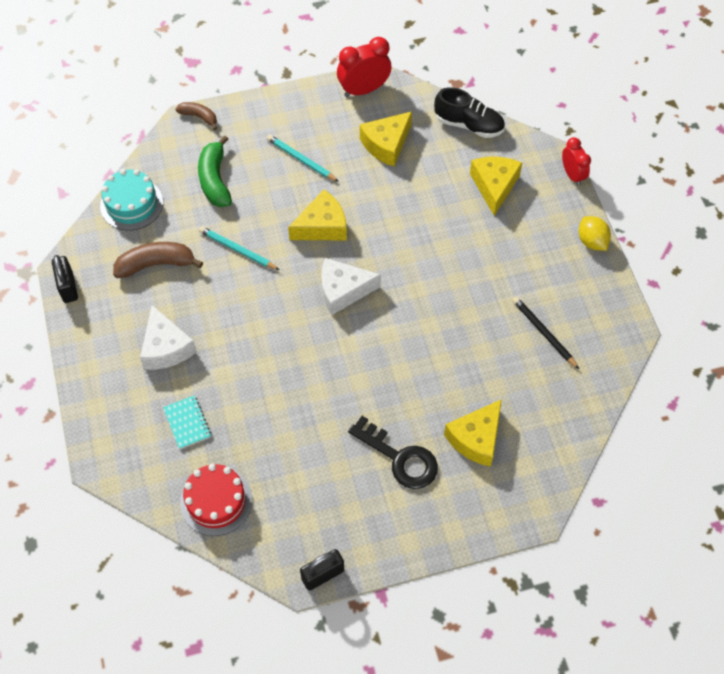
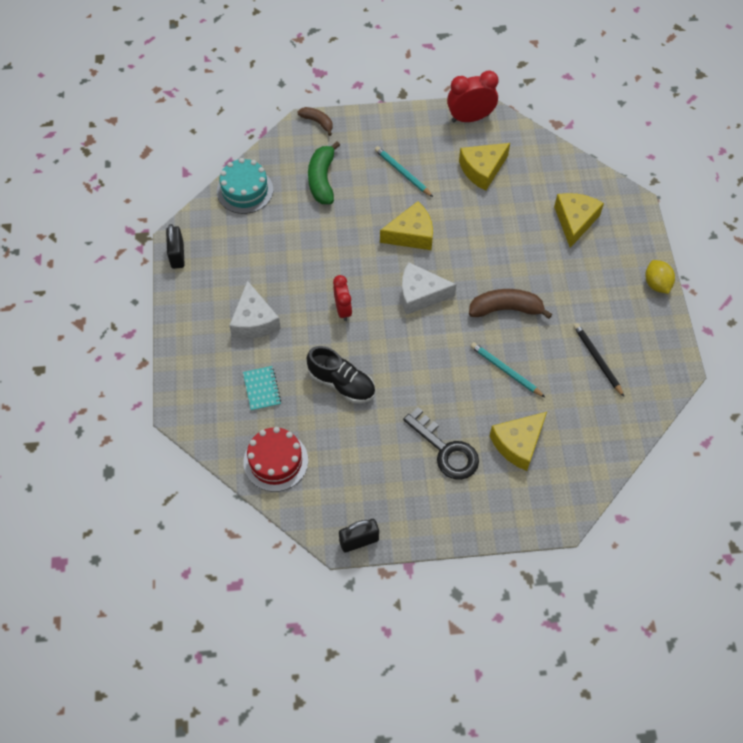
camera: 10 degrees right, 0 degrees up
brown banana [113,242,203,278] -> brown banana moved to [469,289,552,319]
turquoise pencil [199,226,279,270] -> turquoise pencil moved to [470,342,545,397]
black shoe [434,87,505,138] -> black shoe moved to [307,346,375,403]
red clock [562,137,591,186] -> red clock moved to [333,275,352,321]

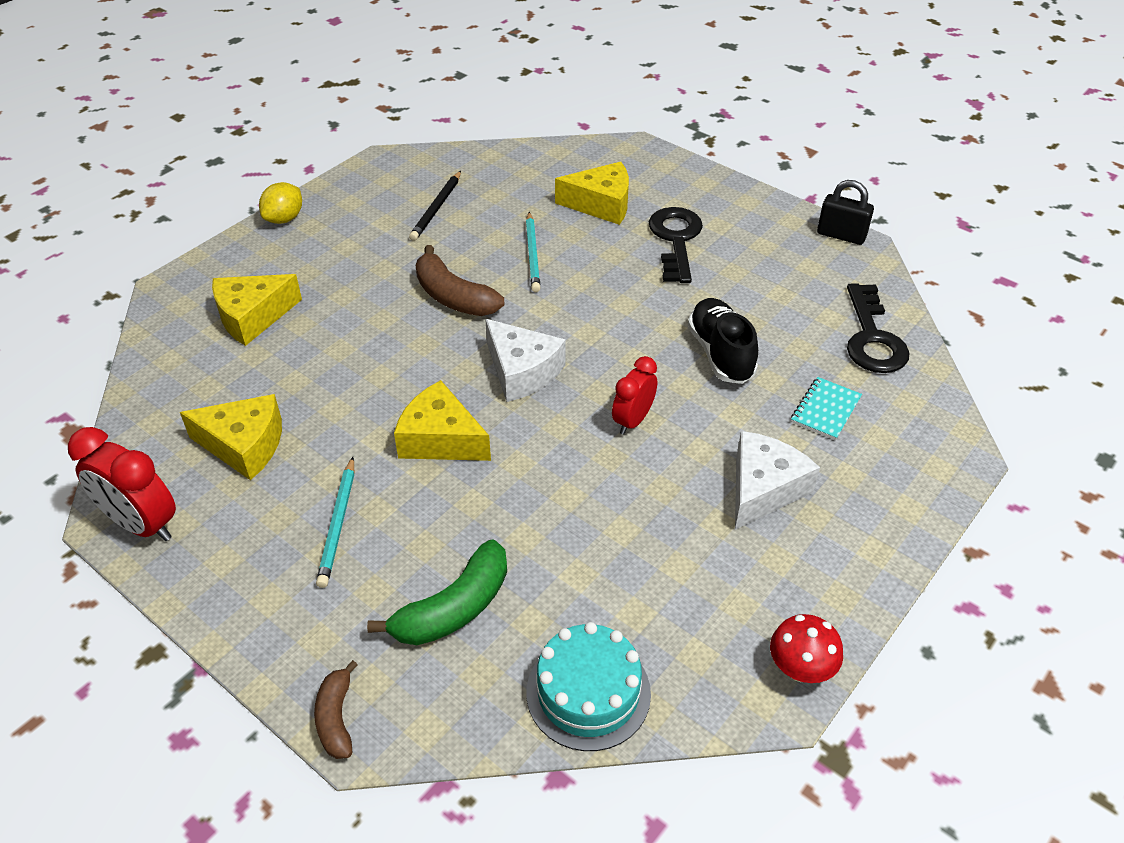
camera: 135 degrees left, 15 degrees down
black padlock [166,224,185,269] -> red mushroom [770,614,843,683]
red cake [243,427,308,492] -> black key [847,283,910,373]

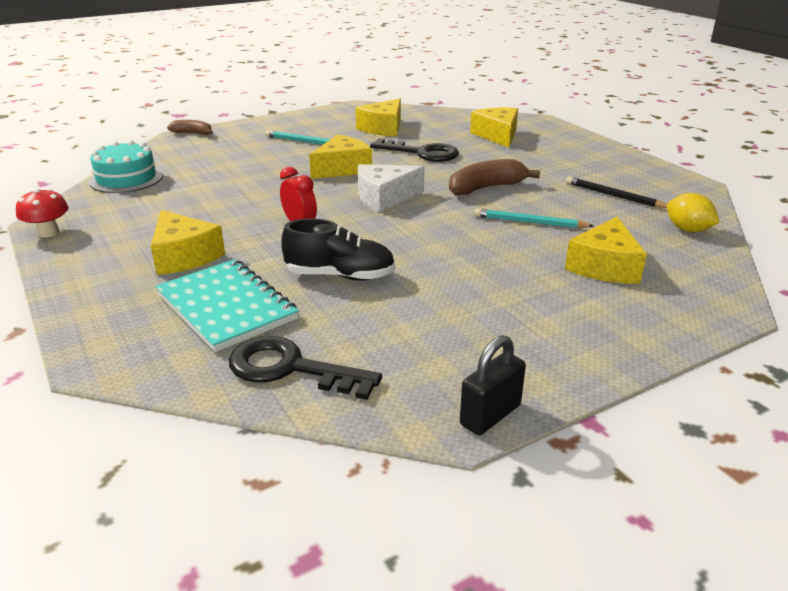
camera: 110 degrees right, 15 degrees down
red clock [68,427,176,541] -> none
yellow lemon [259,182,302,224] -> yellow lemon moved to [667,193,720,232]
green banana [367,540,507,645] -> none
black key [649,207,703,283] -> black key moved to [370,138,459,162]
white cheese [735,431,820,530] -> yellow cheese [151,210,225,275]
turquoise notebook [791,377,862,440] -> turquoise notebook [155,259,299,352], size x1.90

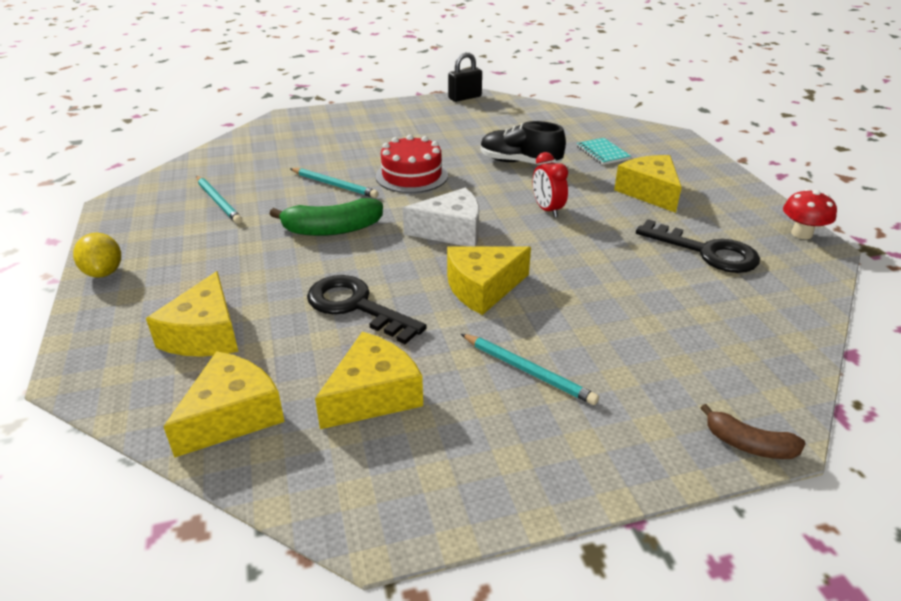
camera: 165 degrees left, 5 degrees up
turquoise cake [89,140,163,193] -> none
turquoise notebook [155,259,299,352] -> turquoise notebook [577,138,631,165], size x0.53
black key [229,336,382,400] -> black key moved to [636,219,760,273]
brown banana [449,159,540,195] -> green banana [270,198,383,236]
yellow cheese [565,217,647,284] -> yellow cheese moved to [163,351,285,458]
black pencil [566,177,667,208] -> turquoise pencil [196,176,242,224]
yellow lemon [667,193,720,232] -> yellow lemon moved to [73,233,121,278]
none -> red cake [376,135,448,193]

